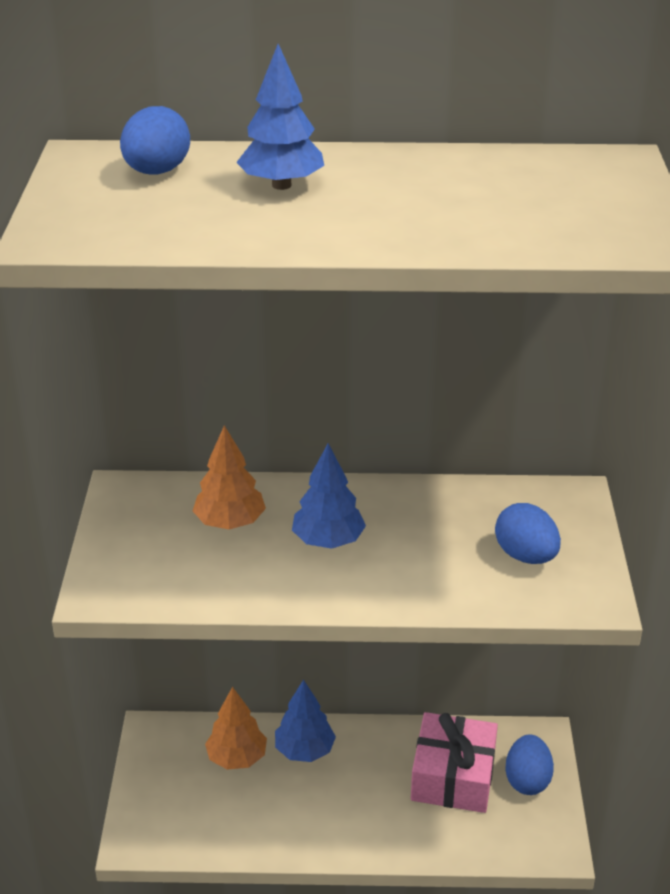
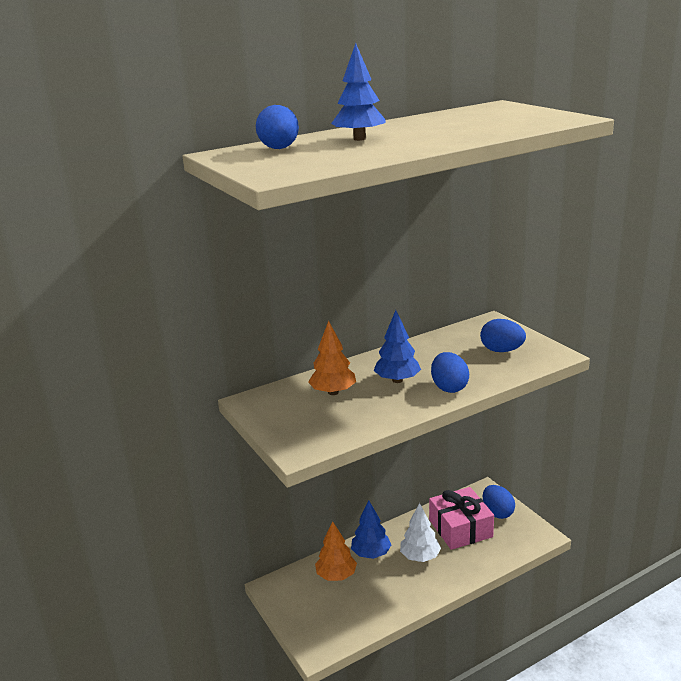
camera: 30 degrees left, 10 degrees down
none -> white tree [400,503,441,562]
none -> blue egg [431,352,469,393]

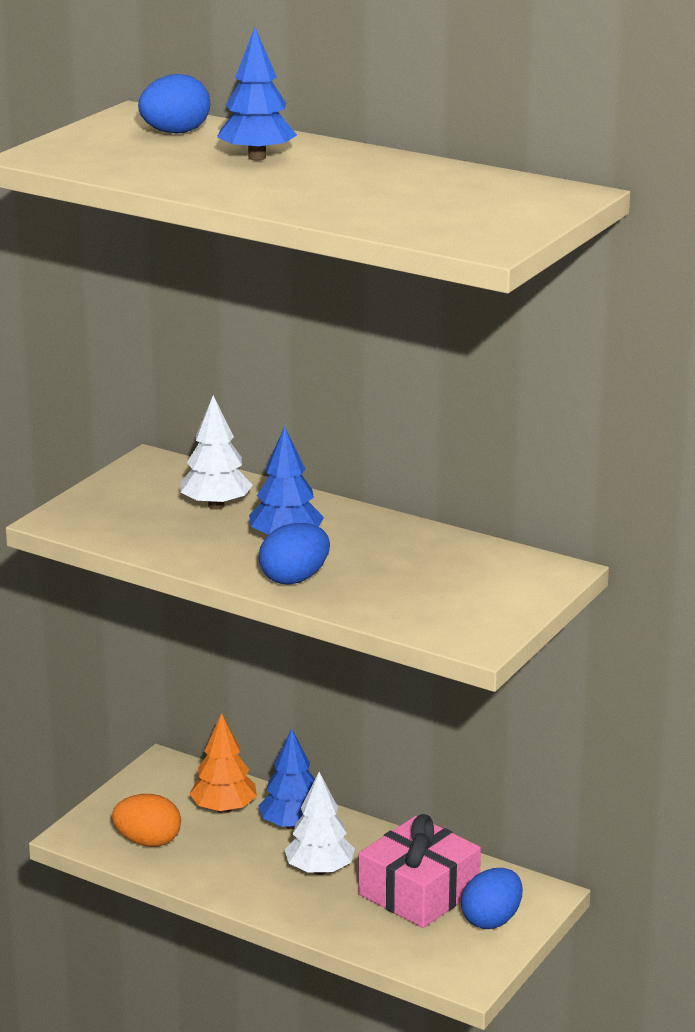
camera: 60 degrees right, 0 degrees up
orange tree [308,321,356,395] -> white tree [181,395,253,510]
blue egg [480,319,526,352] -> none
none -> orange egg [112,794,181,847]

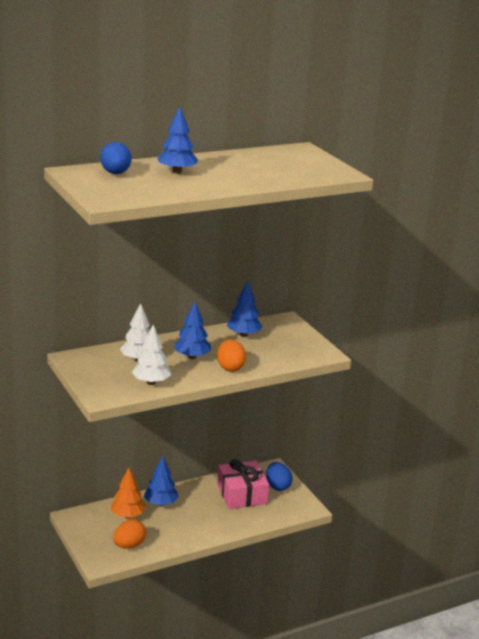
camera: 60 degrees left, 0 degrees up
blue egg [259,523,330,584] -> orange egg [217,339,246,372]
white tree [284,772,355,875] -> white tree moved to [132,325,171,385]
none -> blue tree [227,281,263,337]

